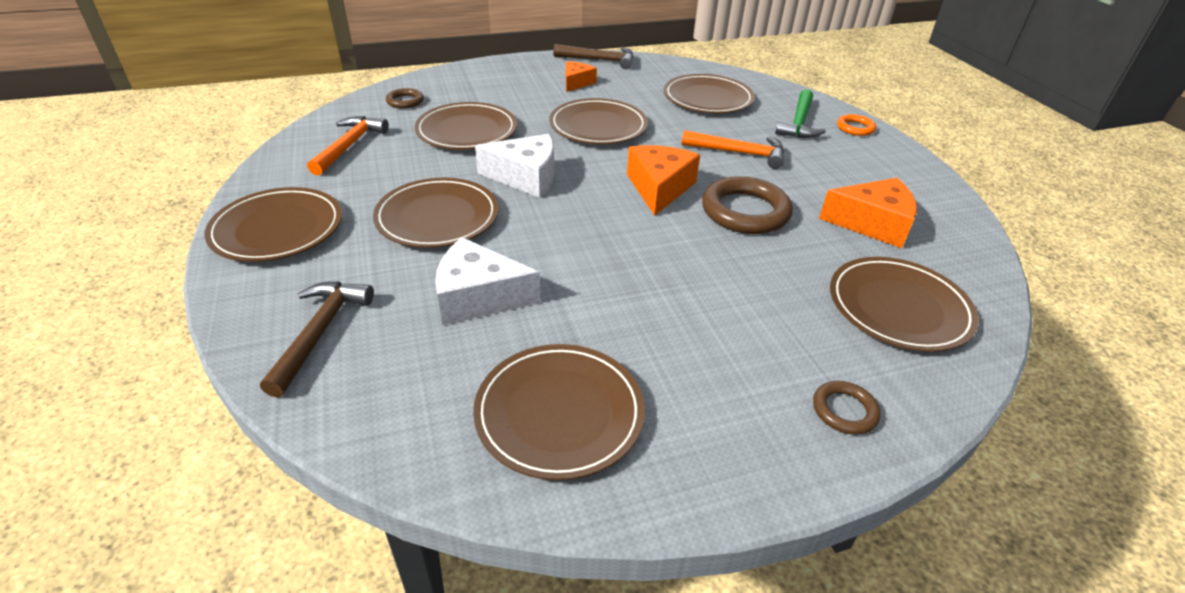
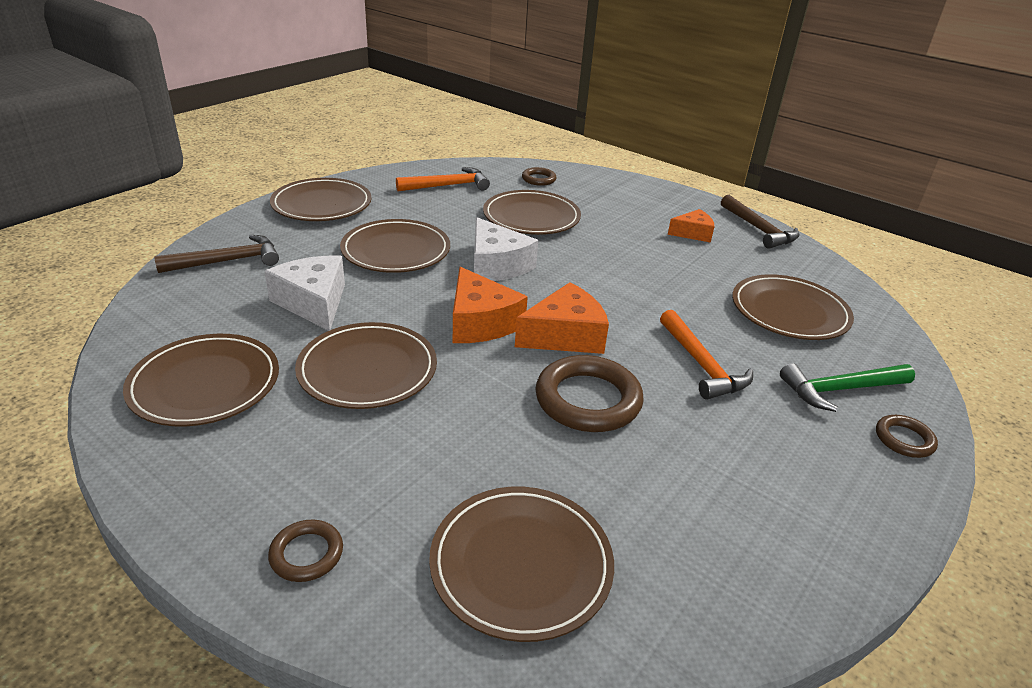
camera: 55 degrees right, 5 degrees down
brown plate [549,98,648,144] -> brown plate moved to [295,322,437,409]
orange cheese [819,178,917,248] -> orange cheese moved to [453,267,528,343]
orange ring [837,114,876,136] -> brown ring [876,415,938,458]

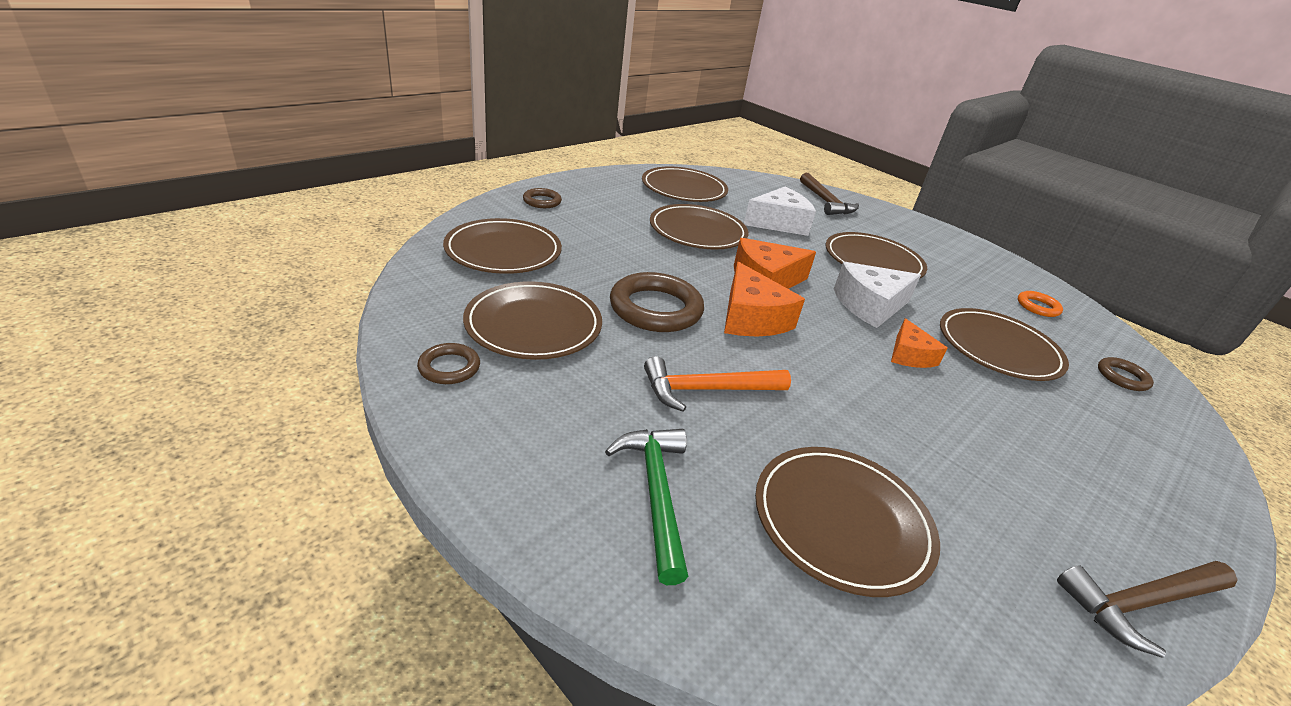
camera: 95 degrees right, 0 degrees up
brown plate [270,178,372,221] -> brown plate moved to [463,282,602,360]
orange hammer [396,167,490,191] -> orange ring [1018,291,1063,317]
orange cheese [668,209,714,243] -> orange cheese moved to [891,318,948,368]
brown ring [876,415,938,458] -> brown ring moved to [417,343,480,384]

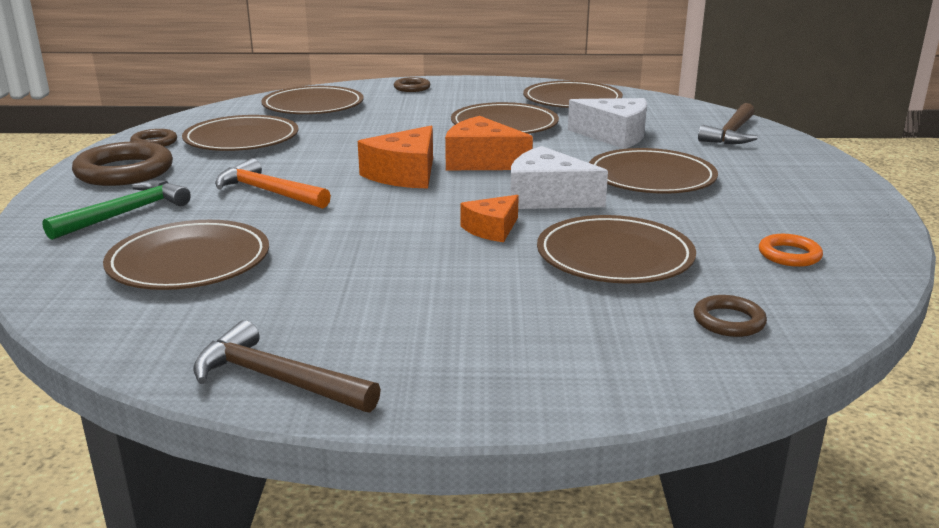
camera: 50 degrees right, 10 degrees down
brown ring [610,272,704,332] -> brown ring moved to [72,141,173,186]

